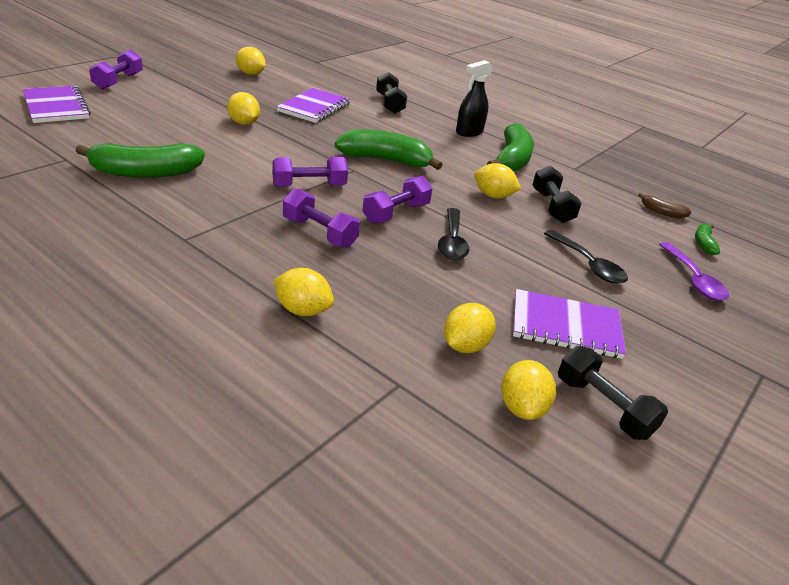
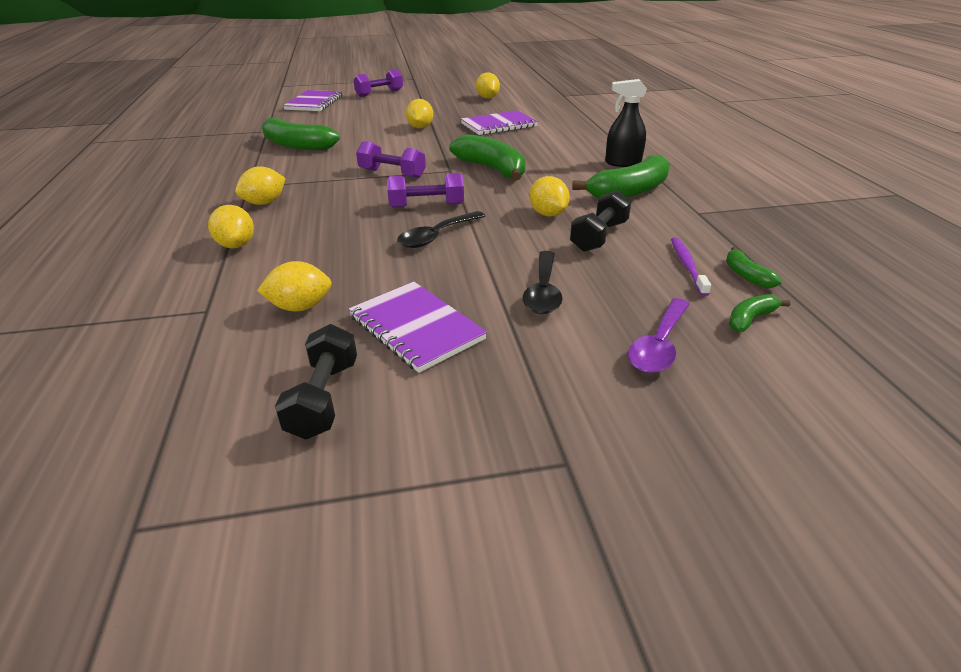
camera: 45 degrees right, 0 degrees up
purple dumbbell [283,188,360,248] -> none
black dumbbell [376,72,407,114] -> none
yellow lemon [501,360,556,420] -> yellow lemon moved to [235,166,286,205]
brown banana [638,193,691,219] -> green banana [726,247,782,288]
none -> purple toothbrush [671,237,711,296]

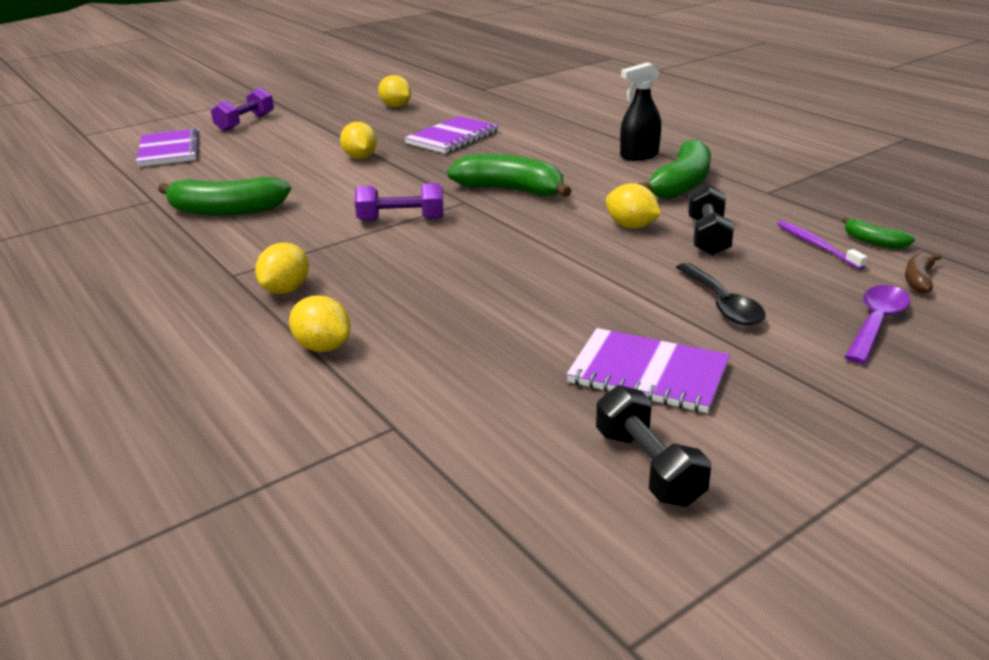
camera: 25 degrees left, 5 degrees down
yellow lemon [257,261,332,312] -> none
purple dumbbell [387,173,464,208] -> none
black spoon [397,211,485,248] -> none
purple spoon [628,298,690,373] -> purple spoon turned 150 degrees counterclockwise [845,285,910,364]
green banana [729,294,790,332] -> brown banana [905,252,942,293]

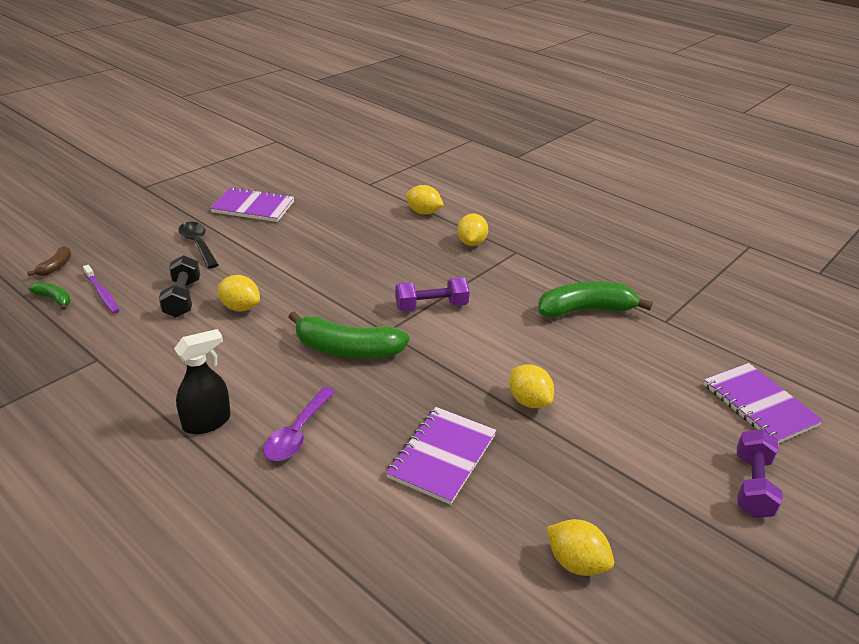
camera: 165 degrees right, 5 degrees up
black dumbbell [596,385,711,507] -> none
green banana [637,139,711,199] -> none
purple spoon [845,285,910,364] -> purple spoon moved to [263,387,335,461]

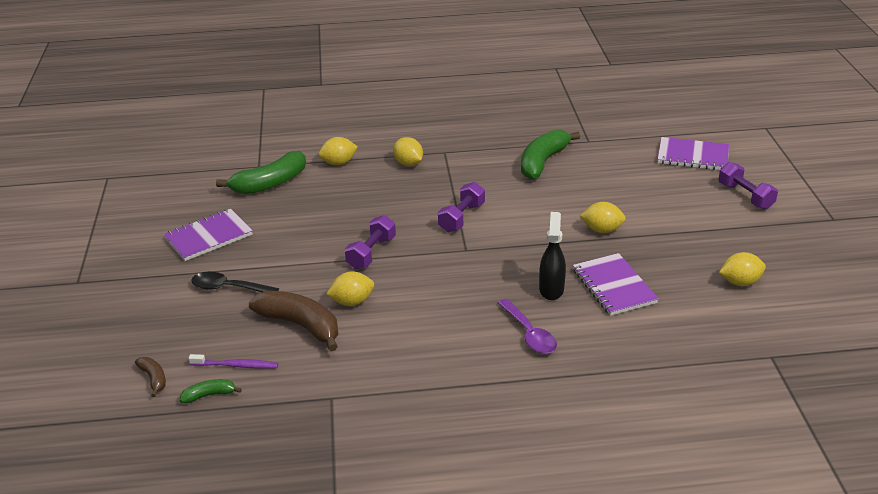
camera: 45 degrees left, 0 degrees up
black dumbbell [159,255,200,318] -> brown banana [249,291,339,351]
black spray bottle [174,329,231,434] -> black spray bottle moved to [539,212,566,300]
green banana [289,311,409,359] -> green banana moved to [216,151,306,194]
none -> purple dumbbell [345,215,396,269]

